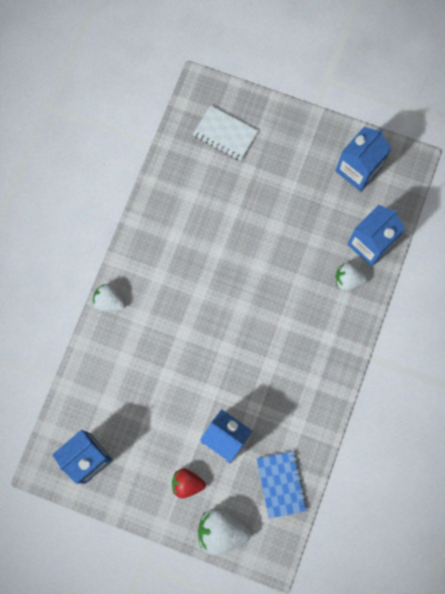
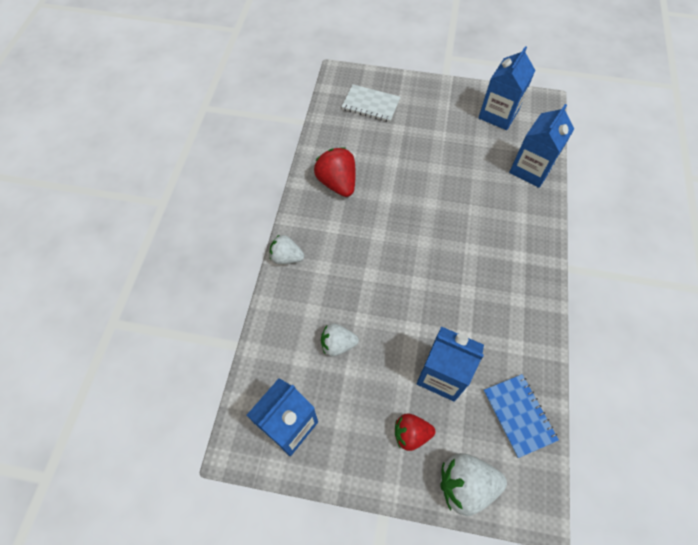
camera: 10 degrees left, 15 degrees down
white strawberry [335,262,368,290] -> white strawberry moved to [321,323,359,357]
none -> red strawberry [314,147,356,197]

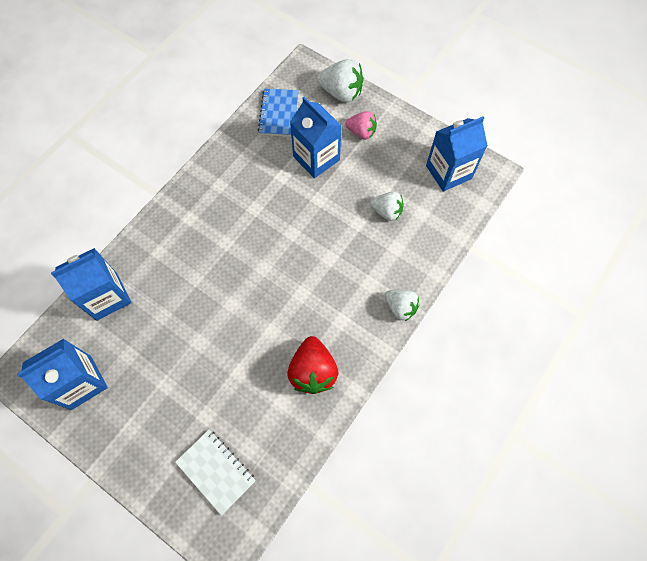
camera: 155 degrees left, 5 degrees up
red strawberry [395,414,435,451] -> pink strawberry [345,111,377,140]

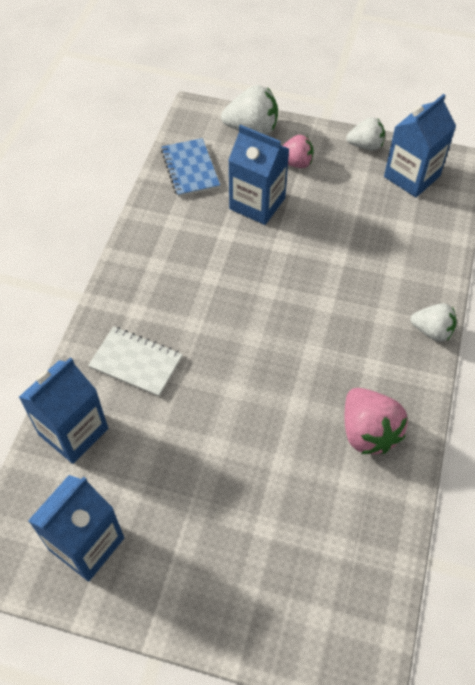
camera: 20 degrees left, 10 degrees down
white notebook [175,429,256,516] -> white notebook moved to [88,326,183,397]
red strawberry [287,336,339,394] -> pink strawberry [344,388,408,454]
white strawberry [370,192,404,221] -> white strawberry moved to [346,117,385,151]

